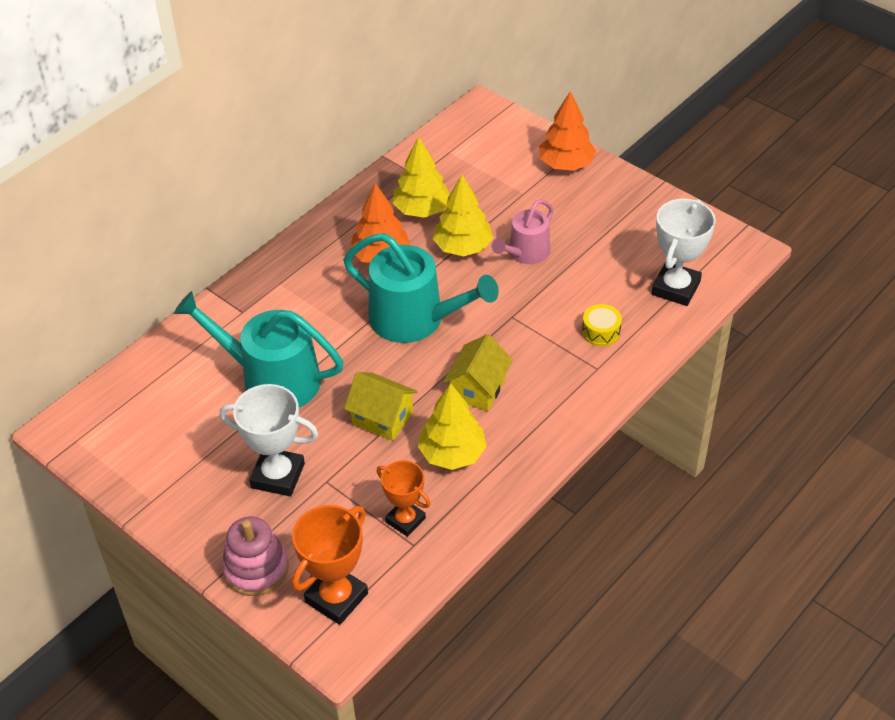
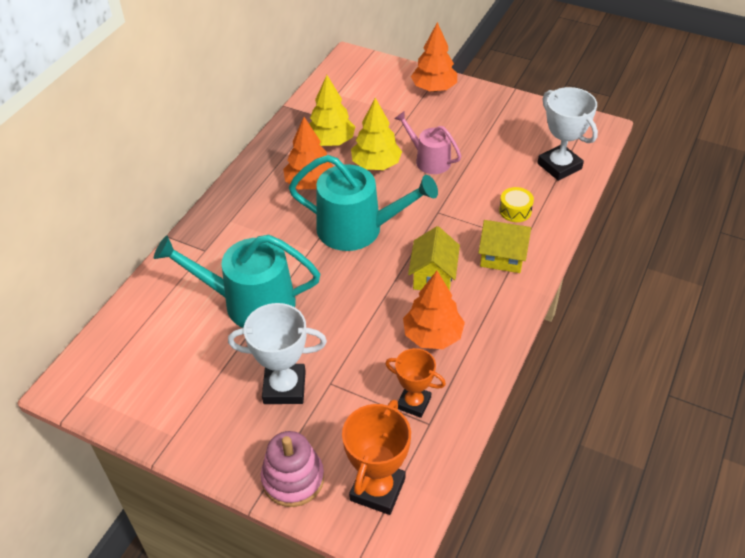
camera: 15 degrees left, 0 degrees up
yellow house [344,372,418,441] -> yellow house moved to [478,220,531,273]
yellow tree [418,383,487,470] -> orange tree [403,271,465,349]
pink watering can [492,199,554,264] -> pink watering can turned 105 degrees clockwise [395,111,461,174]
white trophy [651,199,715,306] -> white trophy turned 45 degrees counterclockwise [538,87,598,181]

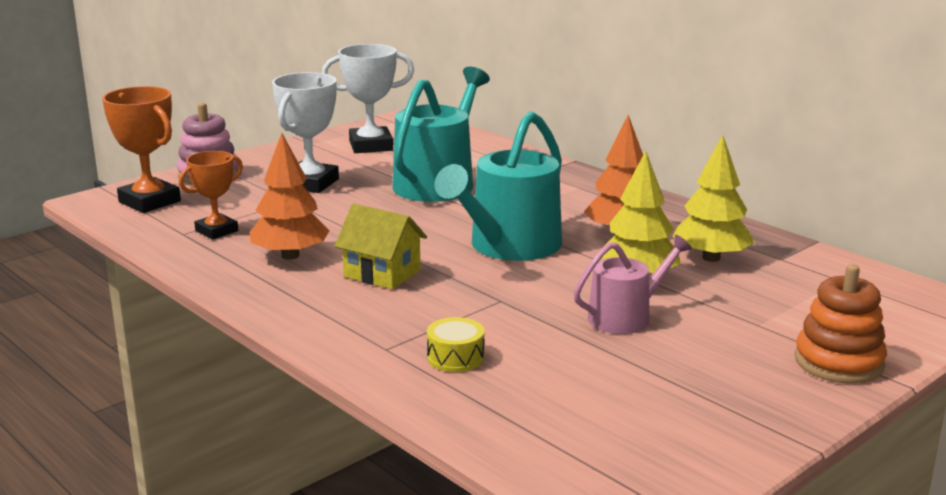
camera: 110 degrees right, 25 degrees down
orange tree [411,22,457,92] -> orange stacking toy [795,264,887,384]
yellow house [478,220,531,273] -> none
white trophy [538,87,598,181] -> white trophy moved to [322,44,414,153]

